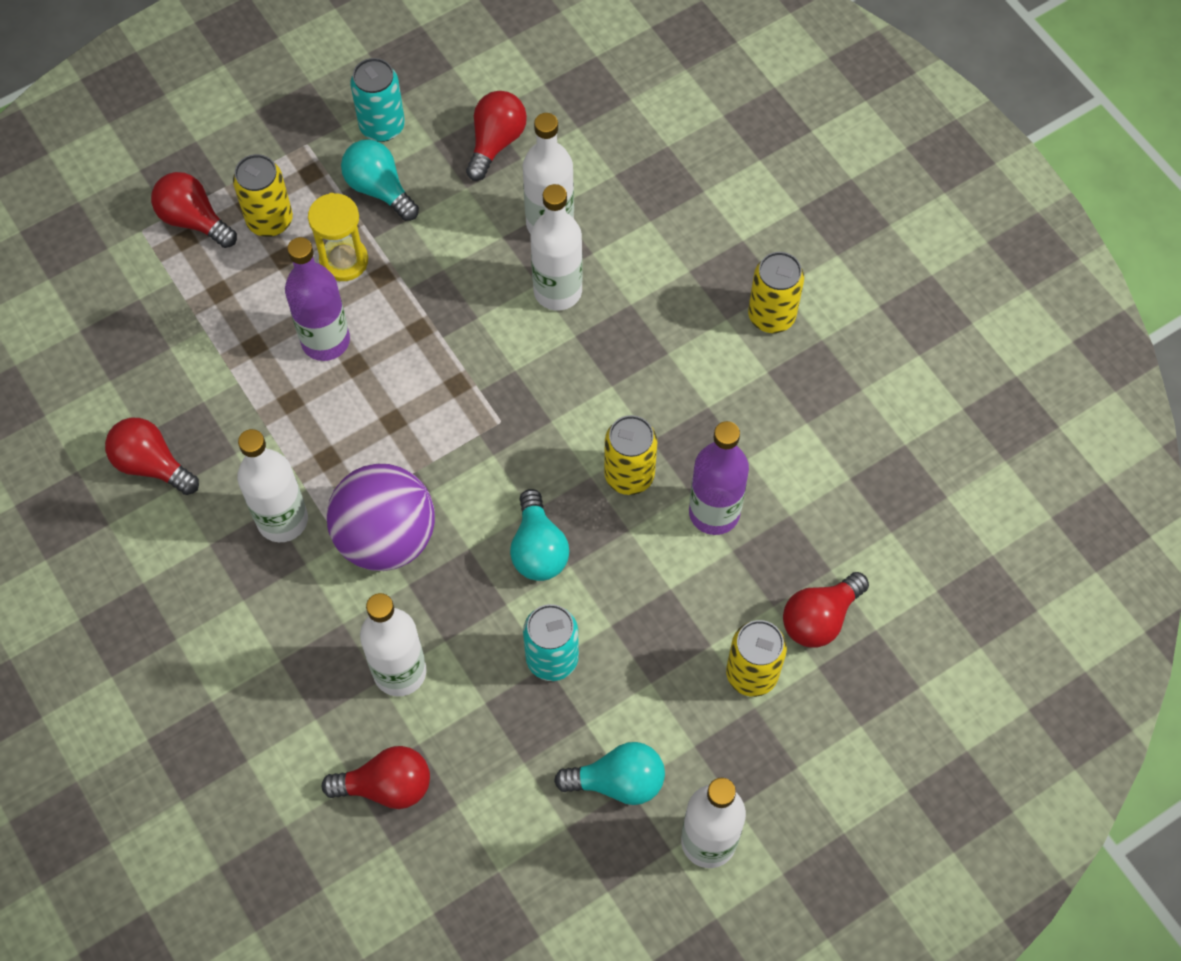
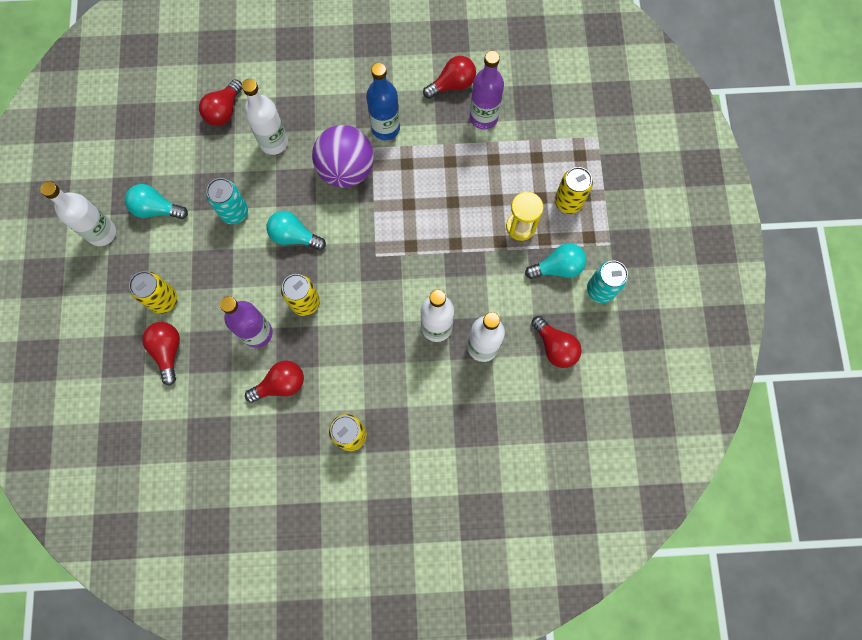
camera: 120 degrees right, 10 degrees up
red light bulb [151,172,237,248] -> red light bulb moved to [245,361,304,403]
white bottle [237,429,308,542] -> blue bottle [366,63,400,140]
purple bottle [285,237,350,361] -> purple bottle moved to [470,51,504,129]
turquoise light bulb [554,742,665,805] -> turquoise light bulb turned 75 degrees clockwise [125,184,188,219]

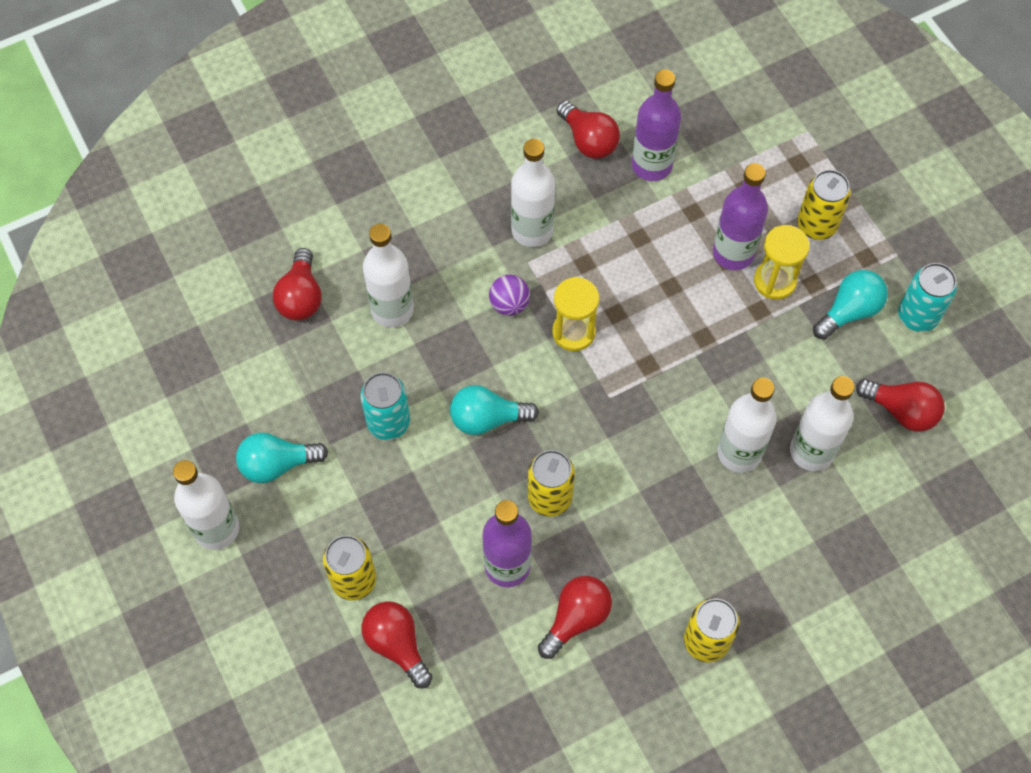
camera: 25 degrees left, 10 degrees down
purple ball [312,125,374,188] -> purple ball [489,275,530,316], size x0.47
blue bottle [366,63,400,140] -> white bottle [511,139,555,247]
red light bulb [423,56,476,99] -> red light bulb turned 105 degrees clockwise [557,101,620,159]
none -> yellow hourglass [552,277,599,351]
none -> purple bottle [713,163,768,270]

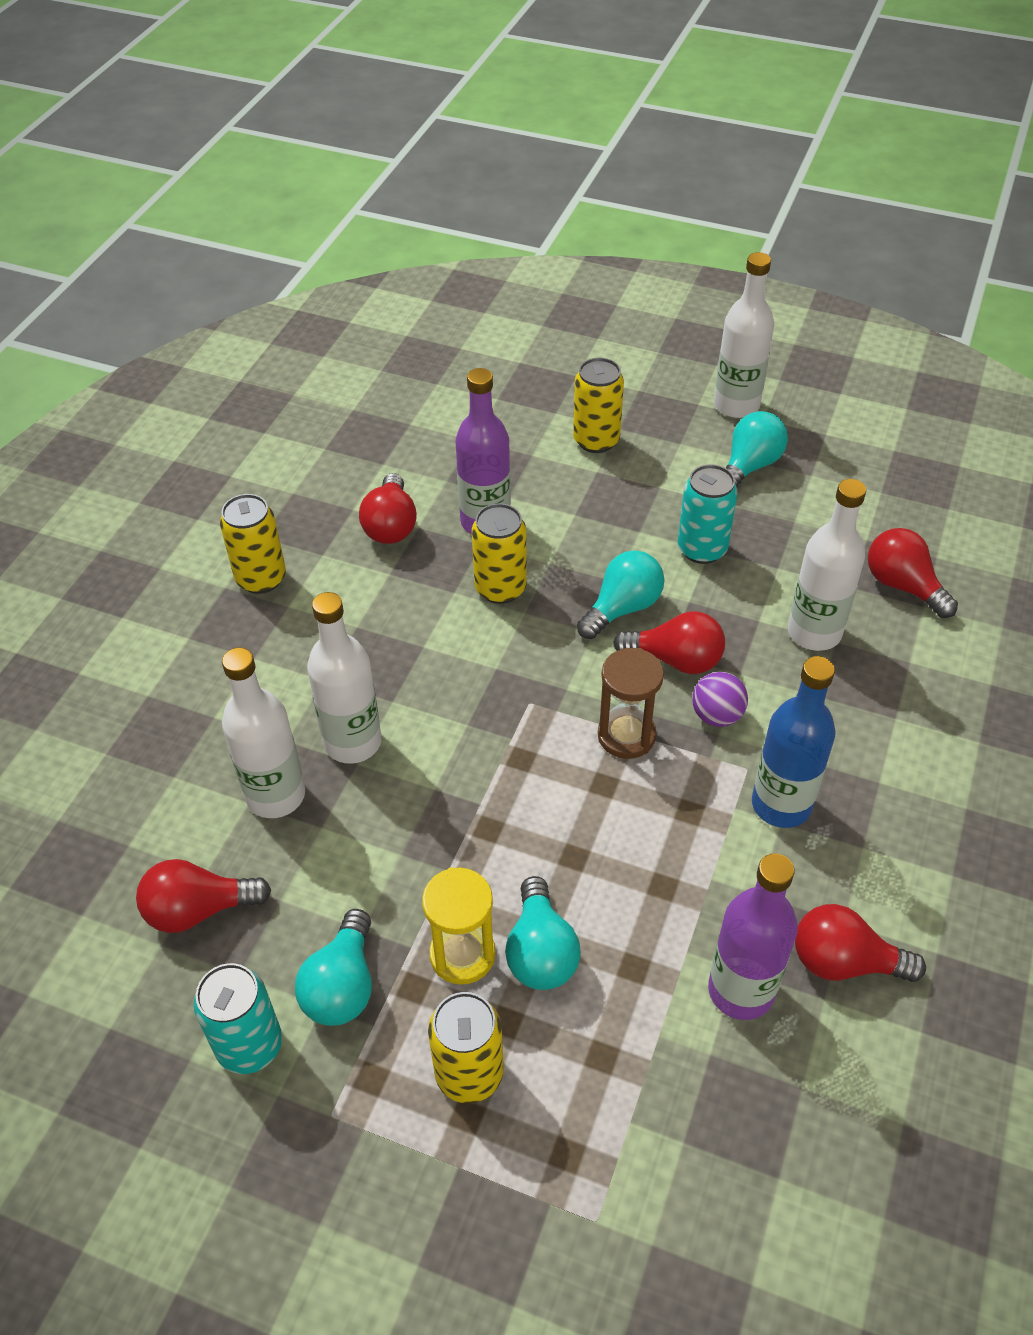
camera: 140 degrees right, 15 degrees down
red light bulb [361,601,432,689] -> red light bulb moved to [613,611,725,674]
white bottle [511,139,555,247] -> blue bottle [752,656,836,828]
yellow hourglass [552,277,599,351] -> brown hourglass [598,648,664,759]
purple bottle [713,163,768,270] -> turquoise light bulb [505,876,581,990]

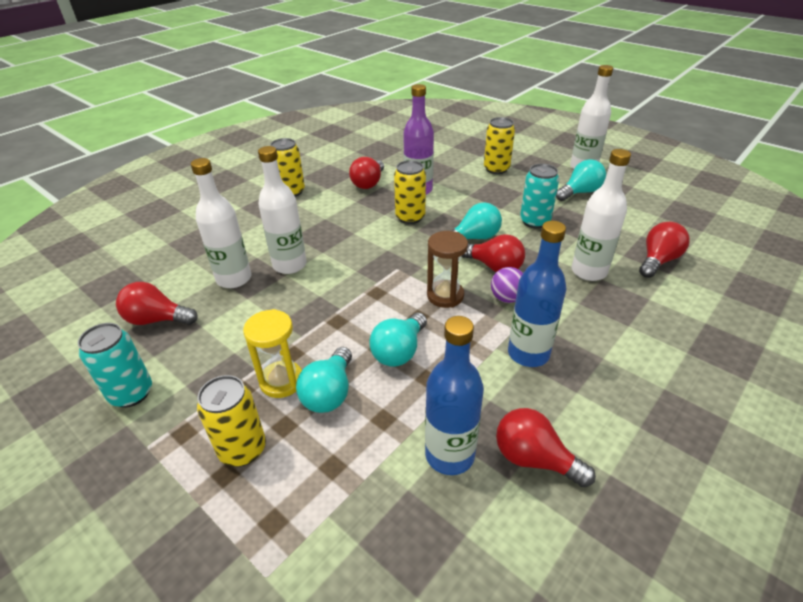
camera: 20 degrees right, 10 degrees down
turquoise light bulb [295,909,372,1026] -> turquoise light bulb moved to [370,312,427,367]
purple bottle [708,853,798,1020] -> blue bottle [425,316,484,475]
red light bulb [868,528,958,618] -> red light bulb turned 60 degrees clockwise [639,222,690,278]

